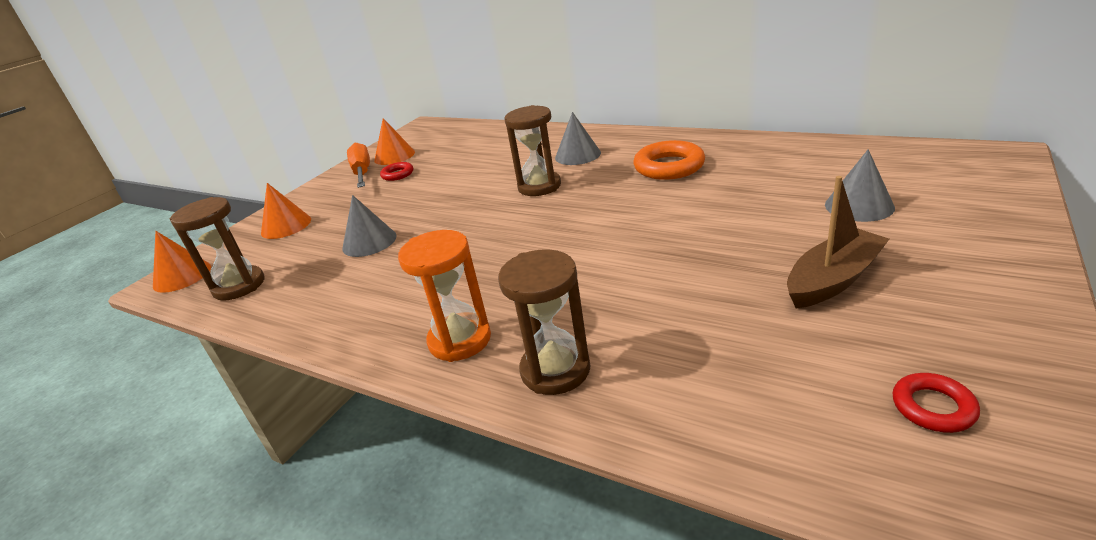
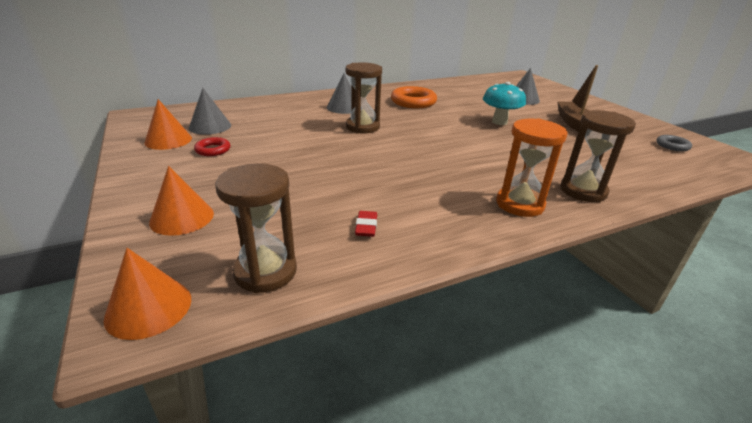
camera: 60 degrees left, 0 degrees up
grey cone [342,195,397,257] -> grey cone moved to [189,88,231,135]
orange screwdriver [347,143,370,188] -> none
red ring [892,373,980,433] -> grey ring [657,135,692,152]
none -> red eraser [355,211,377,237]
none -> turquoise mushroom [483,82,526,125]

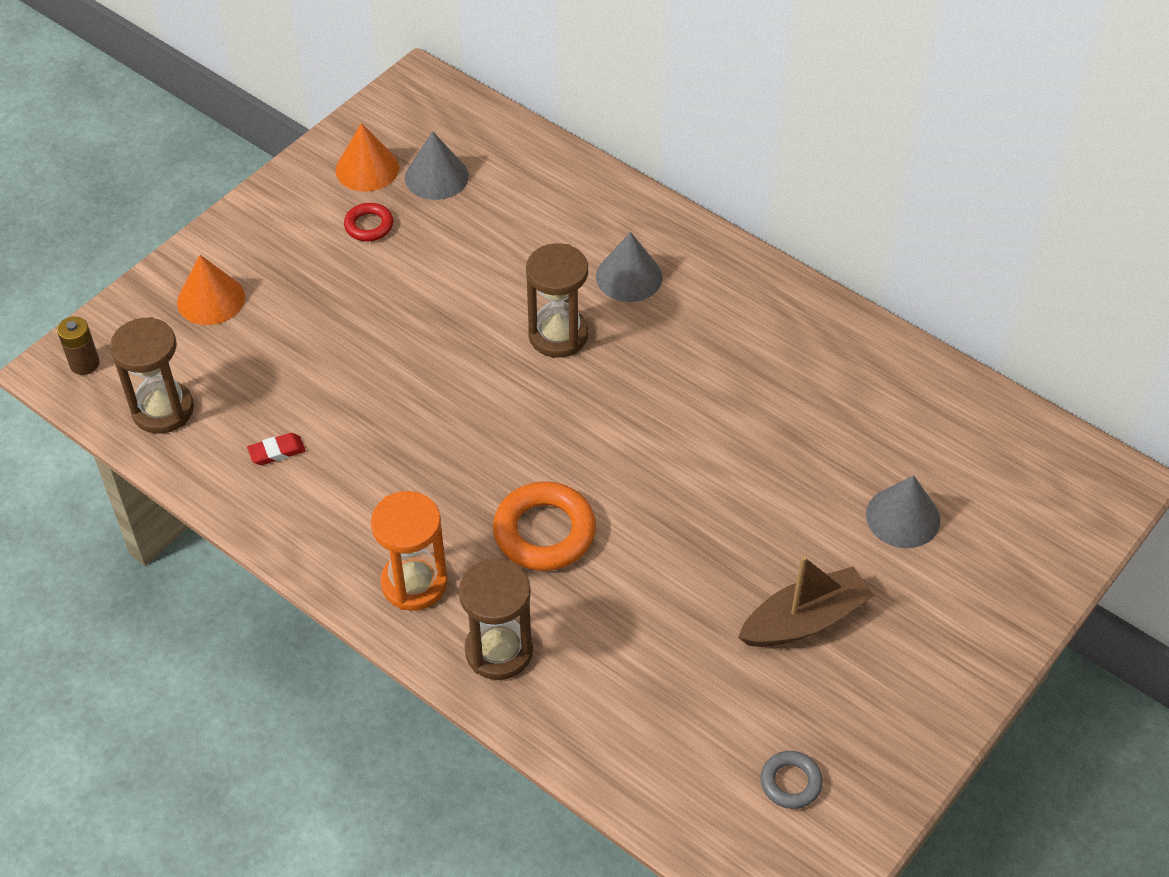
camera: 65 degrees right, 20 degrees up
orange cone [104,248,191,340] -> brown battery [57,317,100,375]
orange ring [391,86,437,108] -> orange ring moved to [493,481,596,571]
turquoise mushroom [483,82,526,125] -> none

